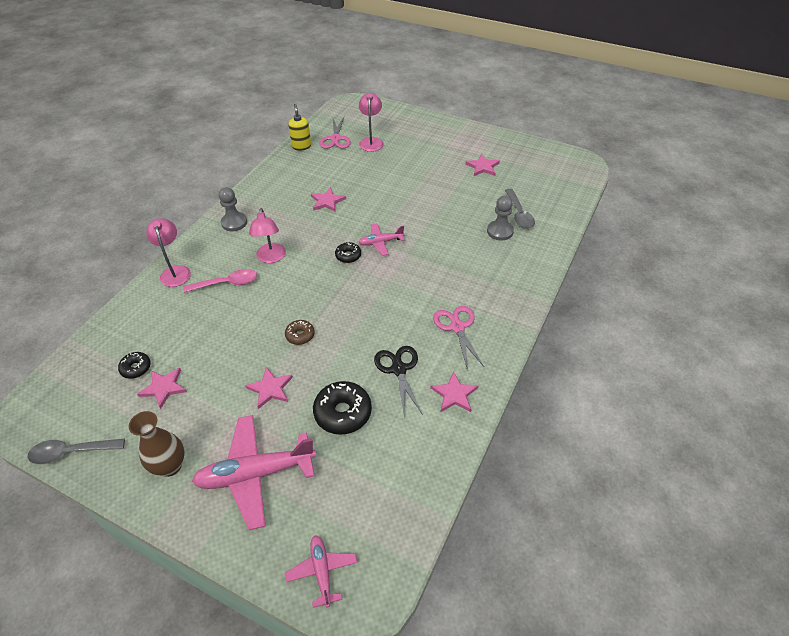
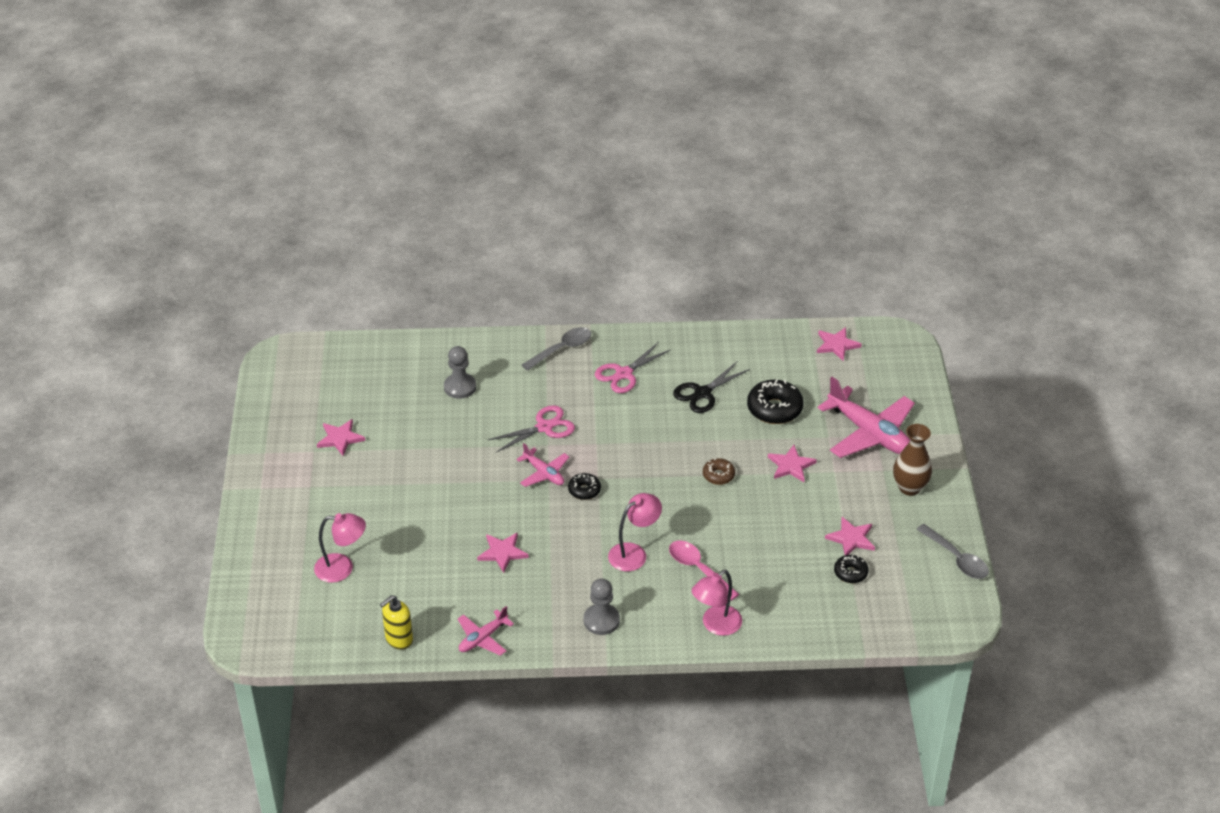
camera: 120 degrees left, 5 degrees down
pink plane [285,535,357,608] -> pink plane moved to [458,606,514,656]
pink scissors [320,117,351,149] -> pink scissors moved to [488,405,575,452]
pink lamp [359,93,384,152] -> pink lamp turned 150 degrees counterclockwise [314,513,366,583]
pink star [430,371,478,412] -> pink star moved to [817,327,862,361]
grey spoon [505,189,535,229] -> grey spoon moved to [522,327,591,371]

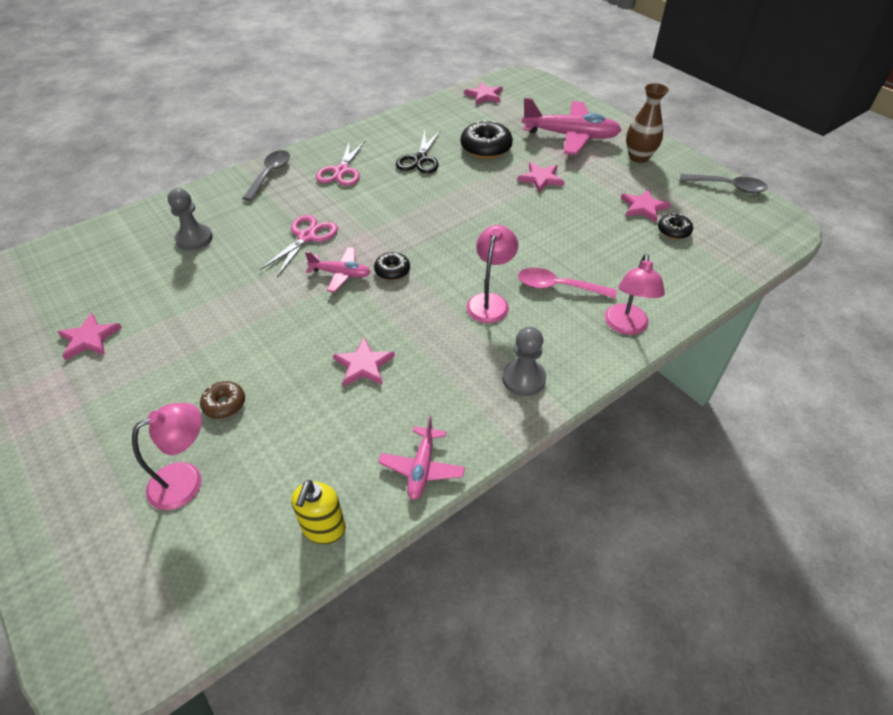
camera: 35 degrees left, 5 degrees up
brown donut [703,458,735,485] -> brown donut moved to [200,381,245,419]

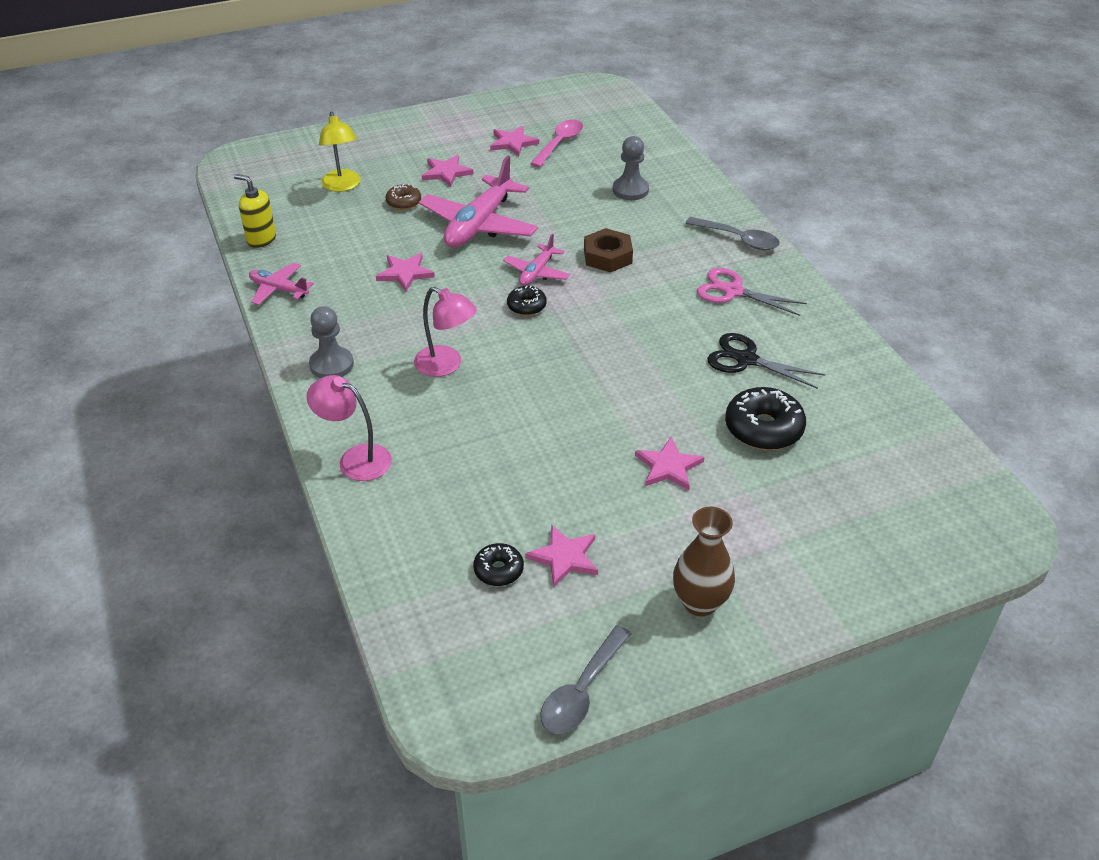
camera: 105 degrees right, 5 degrees down
pink lamp [132,403,202,510] -> yellow lamp [319,111,361,192]
pink scissors [260,215,338,277] -> brown nut [584,228,633,273]
pink star [464,82,503,105] -> pink star moved to [422,155,473,187]
pink spoon [518,268,617,298] -> pink spoon moved to [530,120,583,167]
pink plane [522,98,622,155] -> pink plane moved to [419,156,538,248]

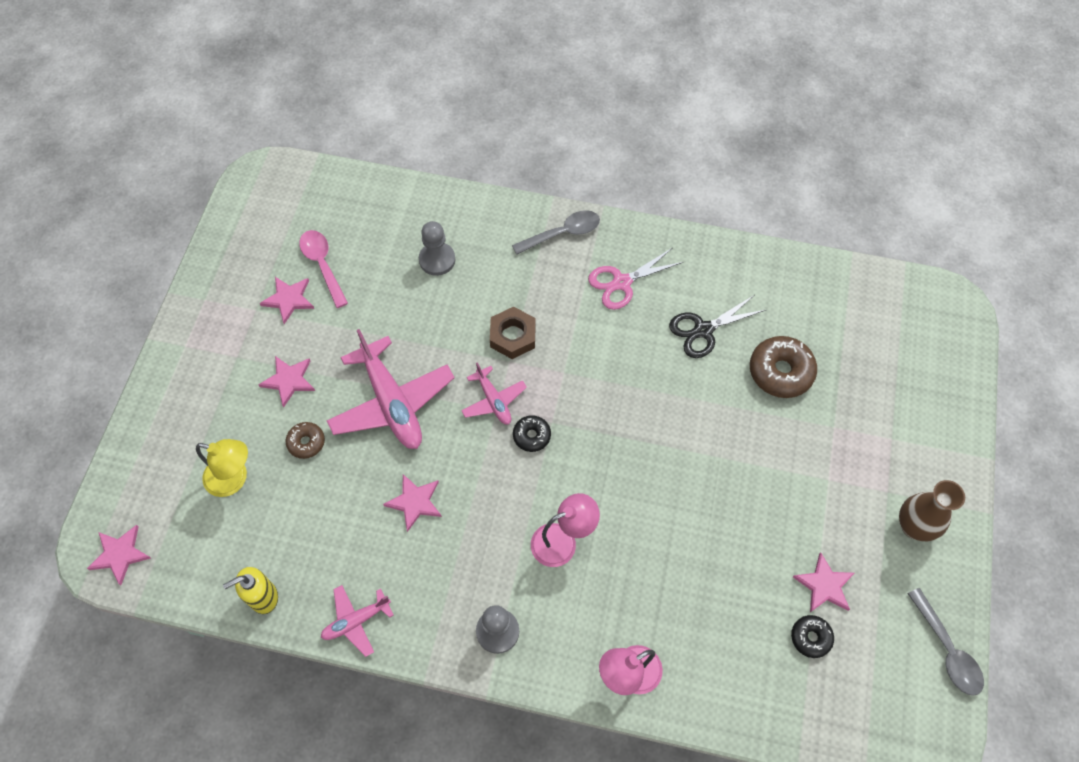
camera: 55 degrees left, 20 degrees up
pink star [635,437,705,490] -> pink star moved to [87,525,151,585]
black donut [725,387,806,450] -> brown donut [750,336,817,398]

